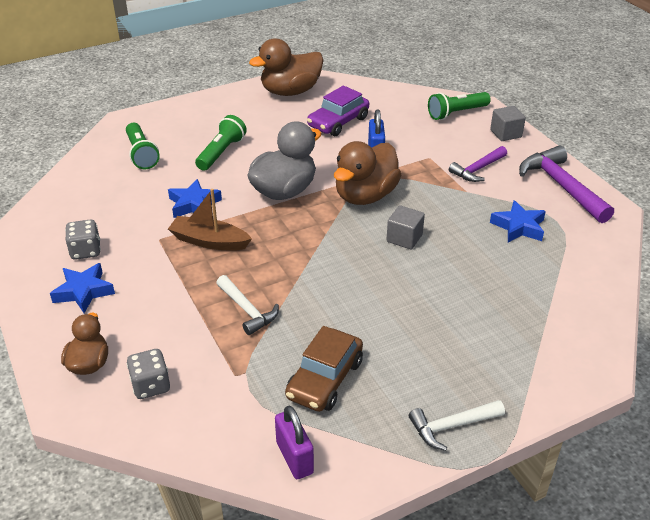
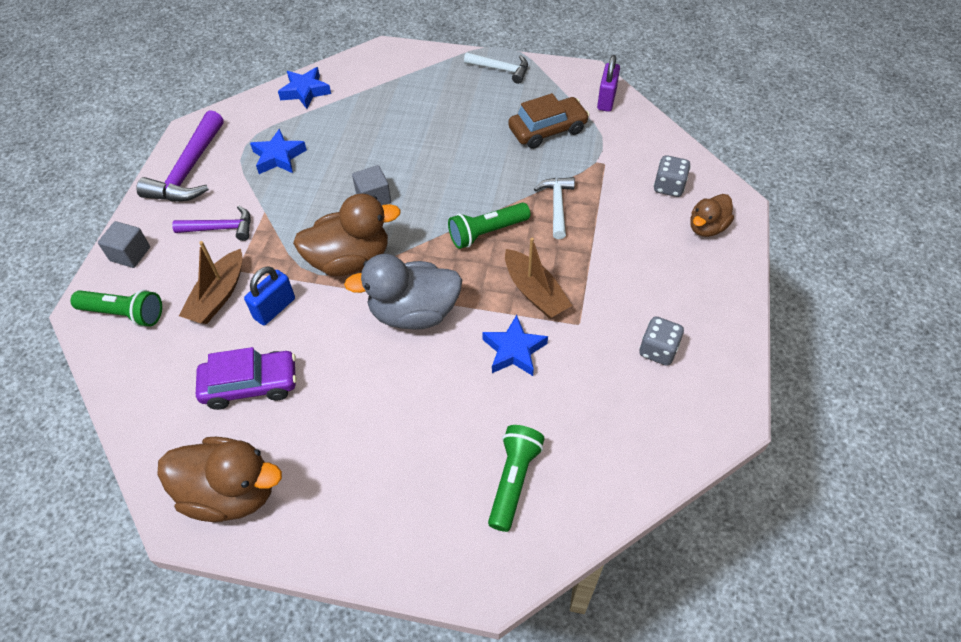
camera: 140 degrees left, 15 degrees up
blue star [50,263,115,313] -> blue star moved to [278,67,331,109]
green flashlight [195,115,247,171] -> green flashlight moved to [448,203,531,249]
none -> brown boat [179,241,243,324]

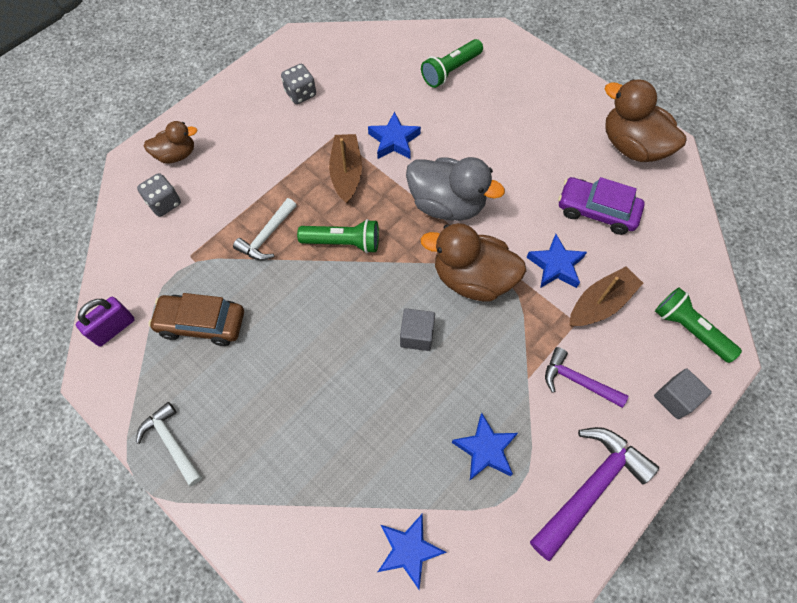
camera: 150 degrees left, 10 degrees up
blue padlock [244,266,295,326] -> blue star [526,234,587,288]

